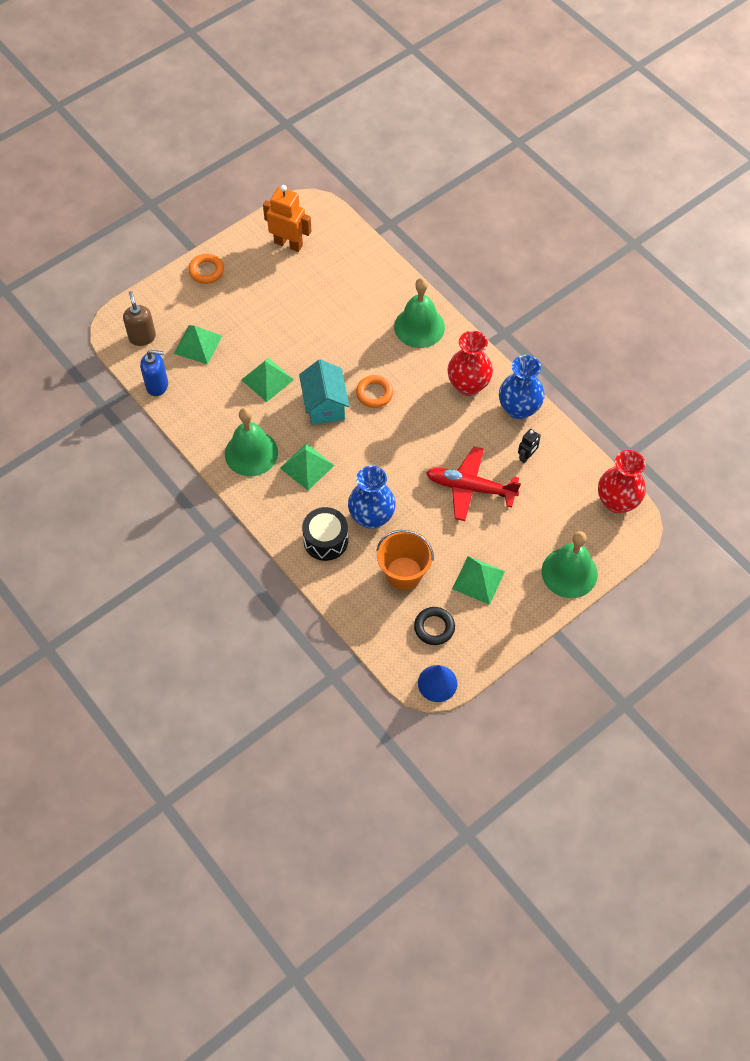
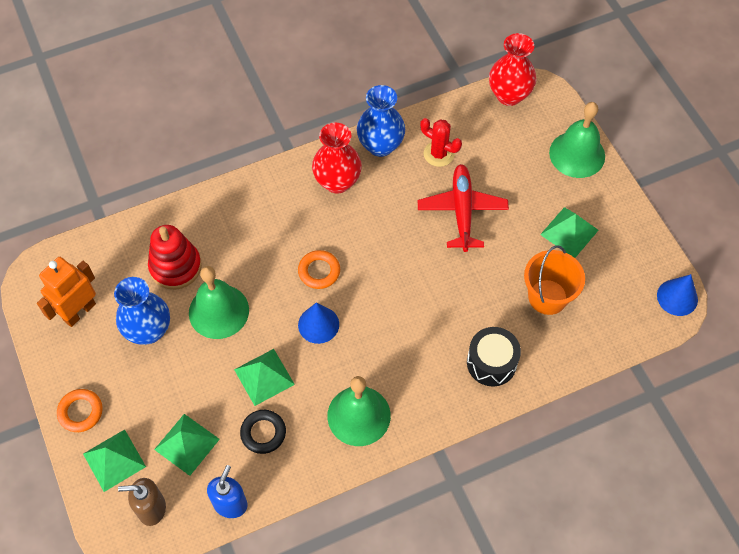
camera: 75 degrees left, 0 degrees up
green pyramid [280,443,335,490] -> green pyramid moved to [83,429,146,492]
turquoise house [299,359,349,425] -> blue cone [298,302,339,344]
blue vase [348,466,396,529] -> blue vase moved to [114,277,170,345]
green bell [394,278,445,348] -> green bell moved to [189,266,249,339]
black ring [414,607,455,645] -> black ring moved to [240,410,286,454]
red plane [426,447,521,521] -> red plane turned 150 degrees clockwise [418,164,509,252]
black robot [518,429,541,463] -> red cactus [420,118,462,167]
none -> red stacking toy [148,225,202,290]

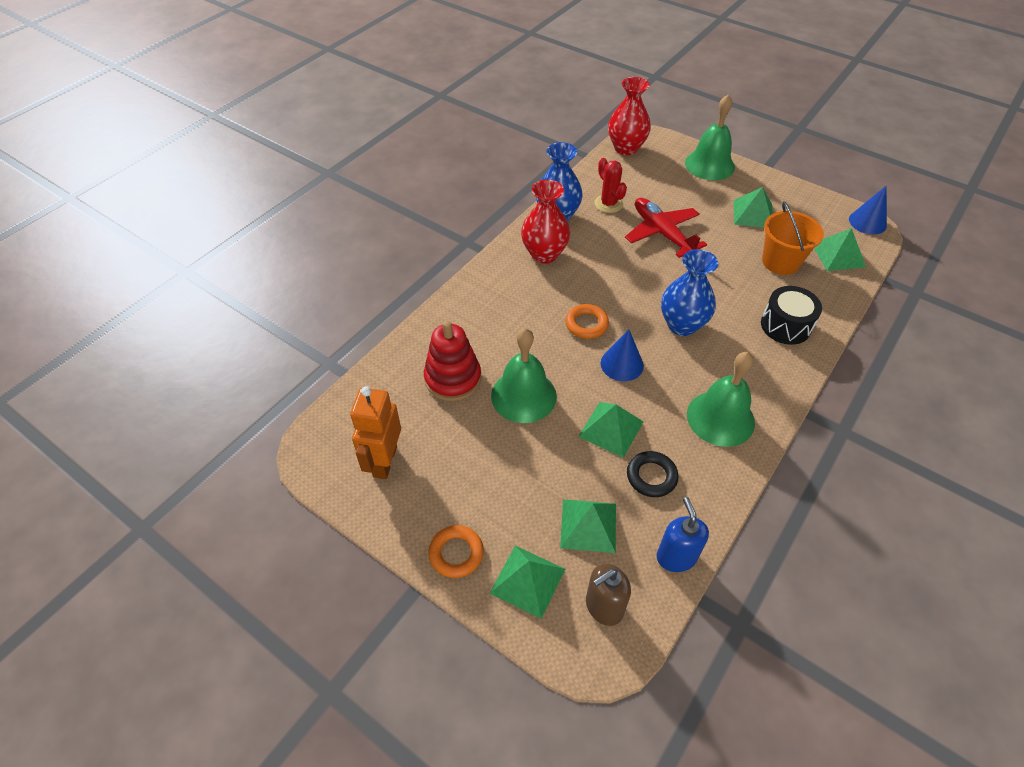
camera: 30 degrees left, 10 degrees down
blue vase [114,277,170,345] -> blue vase moved to [661,249,718,336]
red cactus [420,118,462,167] -> red cactus turned 60 degrees clockwise [594,158,627,213]
none -> green pyramid [814,228,866,271]

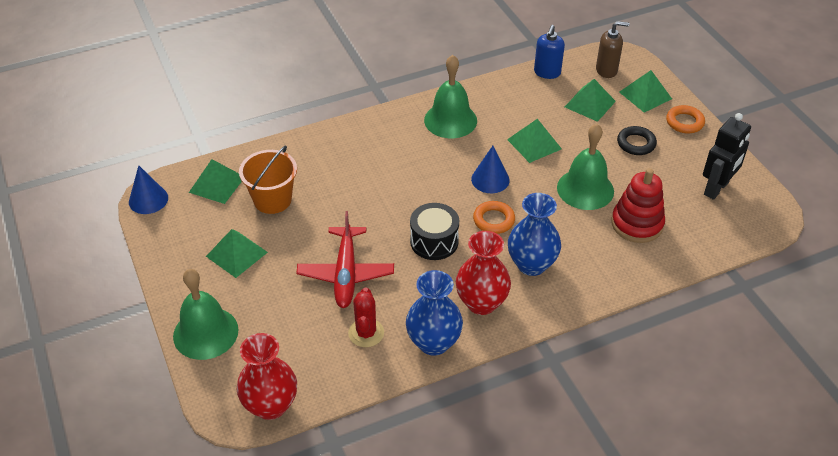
camera: 150 degrees left, 5 degrees down
orange robot [350,386,401,479] -> black robot [703,113,751,200]
black ring [627,451,678,497] -> black ring moved to [617,126,657,155]
blue vase [661,249,718,336] -> blue vase moved to [508,193,561,276]
black drum [761,286,822,345] -> black drum moved to [410,203,459,260]

